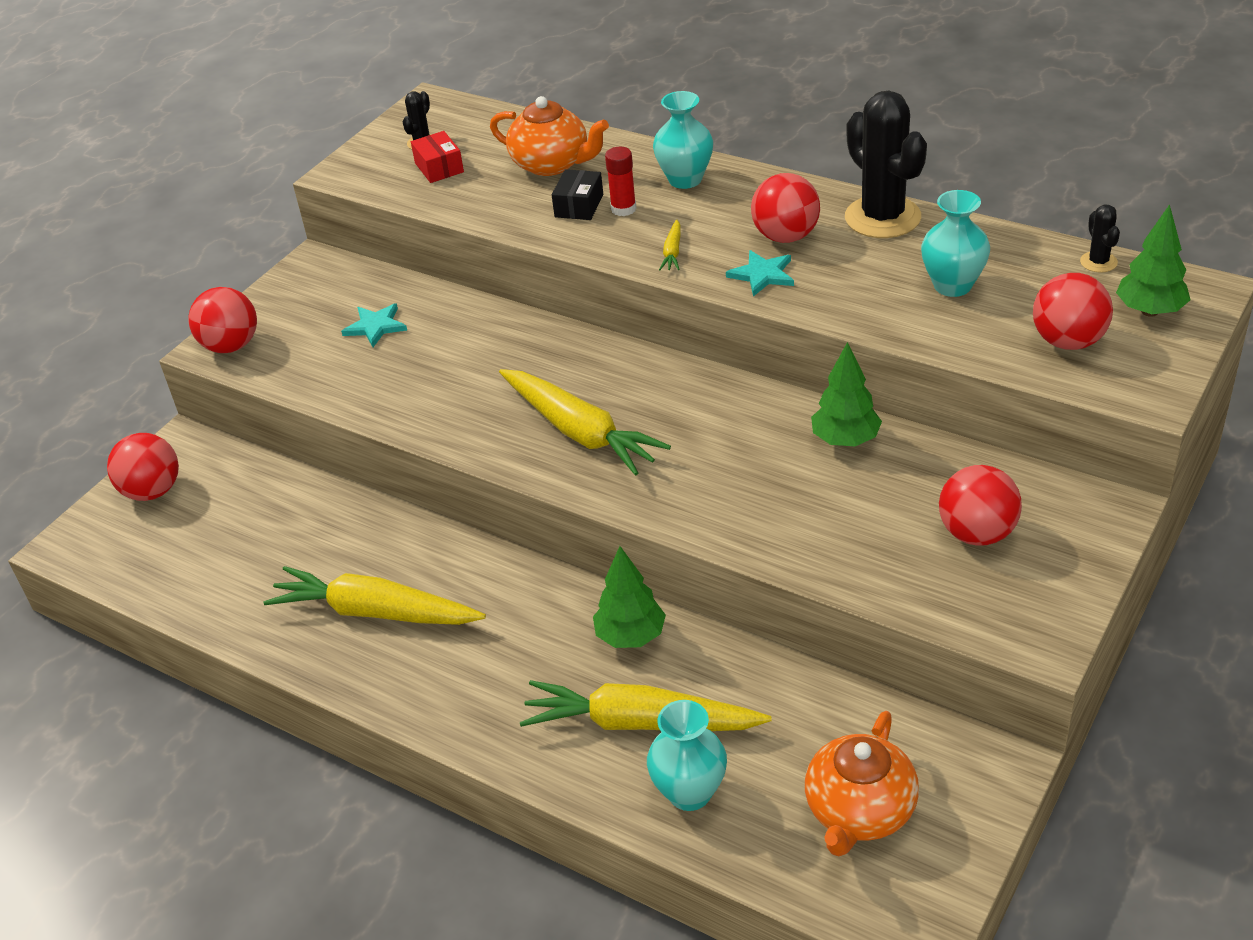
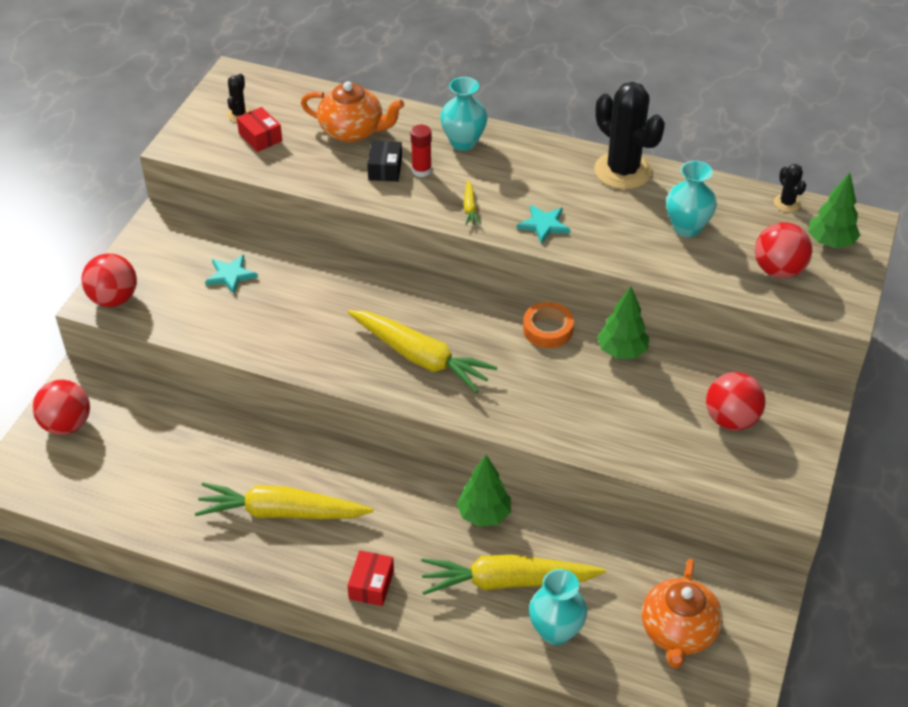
camera: 15 degrees left, 5 degrees up
red ball [751,173,820,243] -> none
none -> red box [347,551,394,606]
none -> orange tape [523,302,574,348]

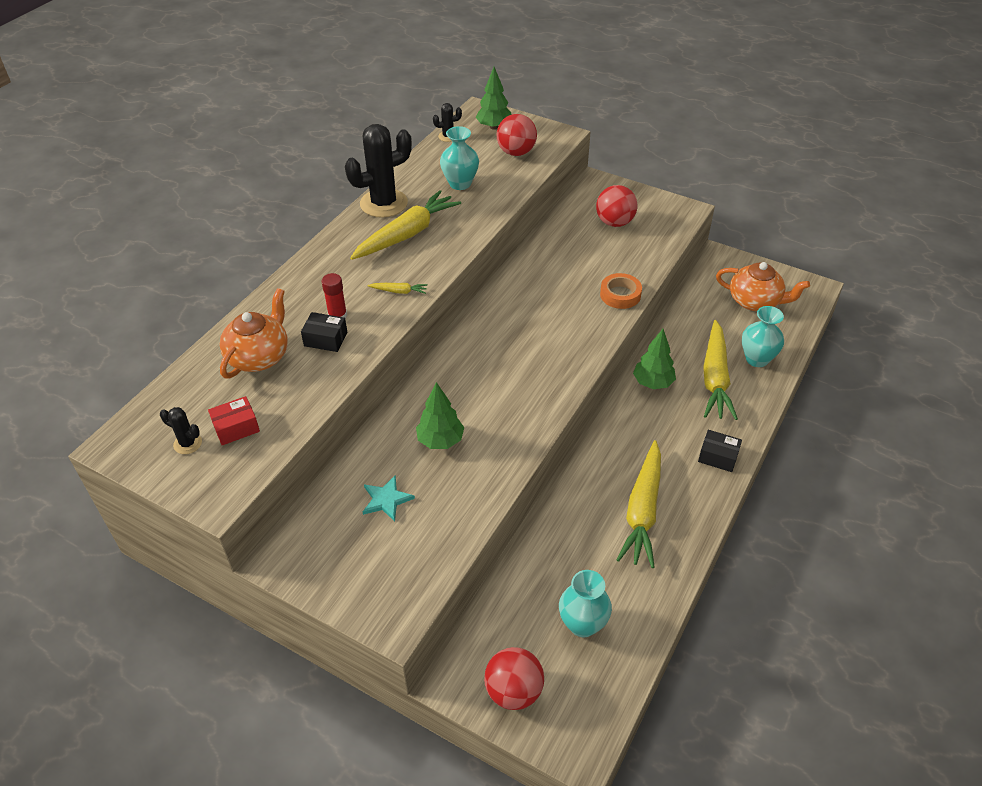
camera: 80 degrees left, 0 degrees up
red ball [81,253,137,307] -> none
red box [347,551,394,606] -> black box [698,430,742,472]
yellow carrot [348,310,498,393] -> yellow carrot moved to [350,190,461,260]
turquoise vase [440,77,488,151] -> turquoise vase moved to [559,570,612,637]
turquoise star [517,205,570,244] -> none
orange tape [523,302,574,348] -> orange tape moved to [600,273,642,309]
green tree [597,286,649,359] -> green tree moved to [416,382,464,449]

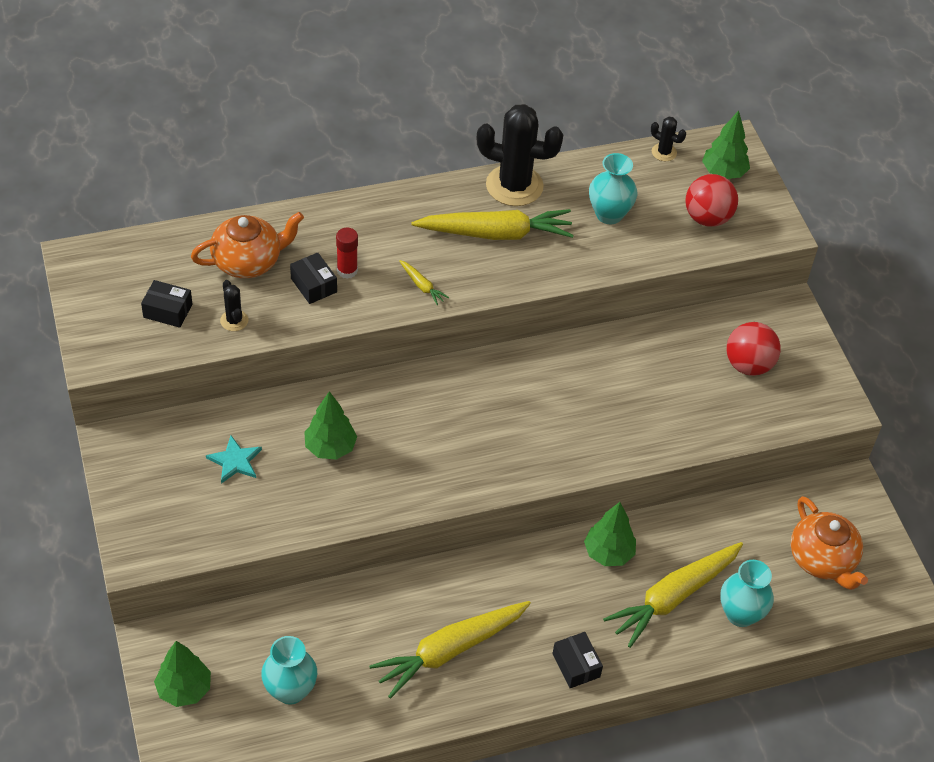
camera: 40 degrees right, 5 degrees up
black cactus [160,407,202,454] -> black cactus moved to [220,280,248,331]
red box [208,396,260,445] -> black box [141,280,192,328]
red ball [484,647,544,710] -> green tree [154,641,211,707]
orange tape [600,273,642,309] -> none

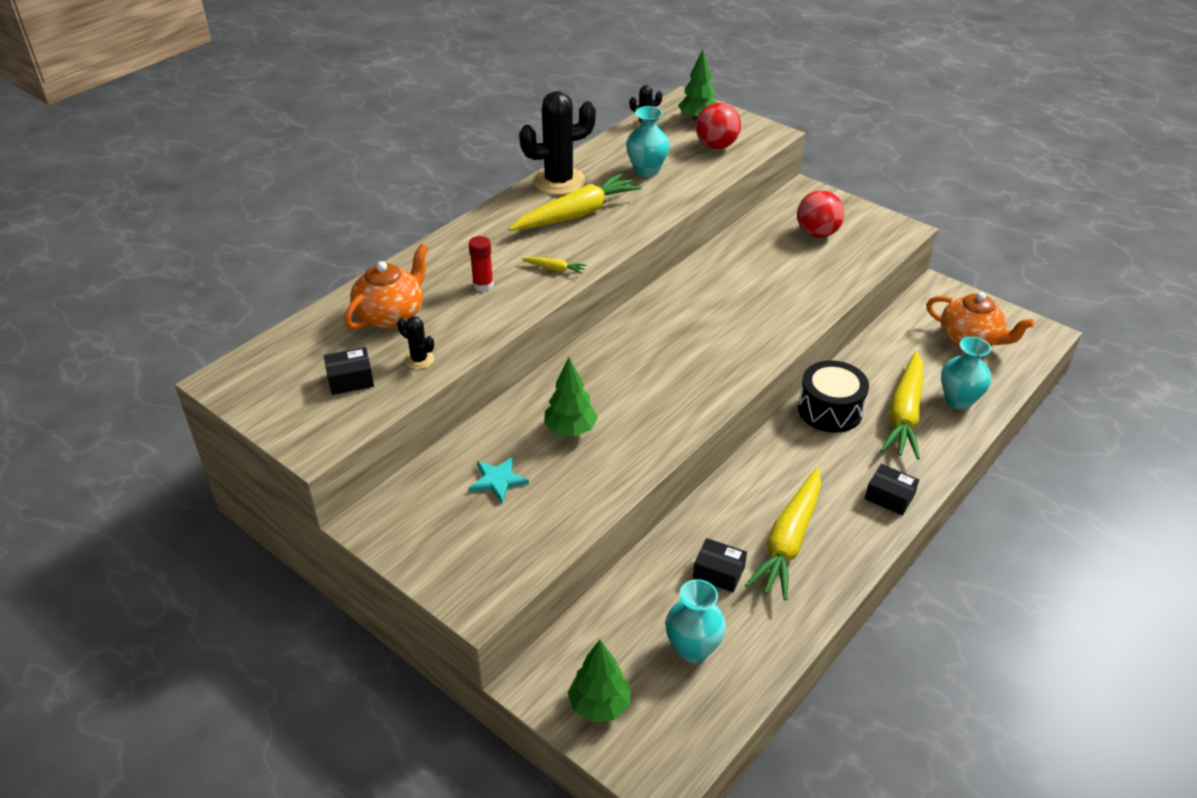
camera: 30 degrees left, 10 degrees down
black box [290,252,337,304] -> black box moved to [693,538,747,592]
green tree [584,502,636,566] -> black drum [798,360,869,433]

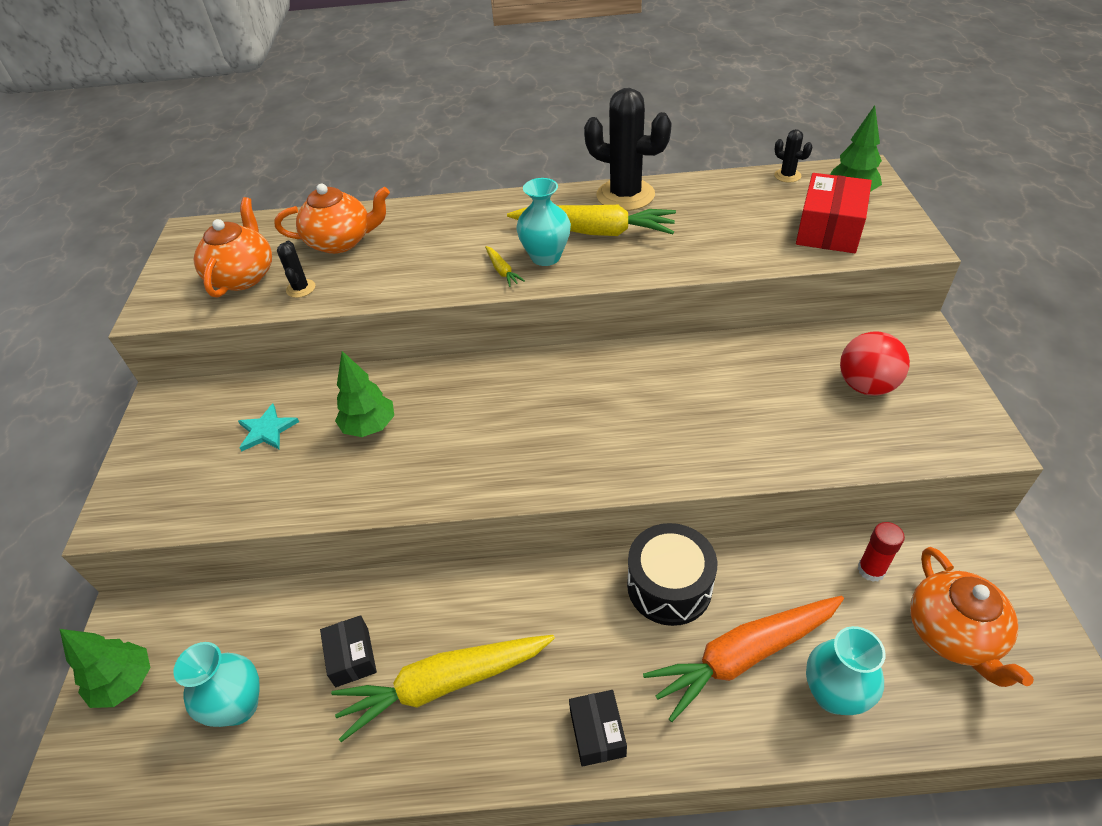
camera: 50 degrees right, 5 degrees up
black box [324,347,374,395] -> orange teapot [194,197,272,297]
red glue stick [469,236,494,291] -> red glue stick moved to [857,522,905,582]
turquoise vase [626,106,670,177] -> turquoise vase moved to [516,178,571,266]
red ball [696,103,741,149] -> red box [796,173,872,253]
yellow carrot [880,351,923,460] -> orange carrot [643,596,844,722]

